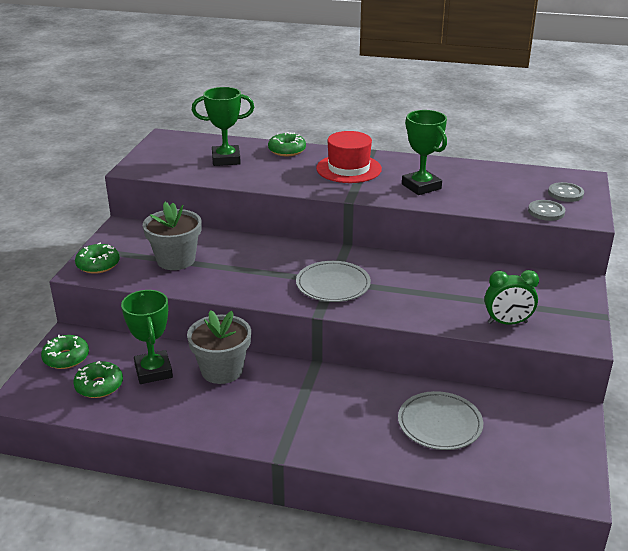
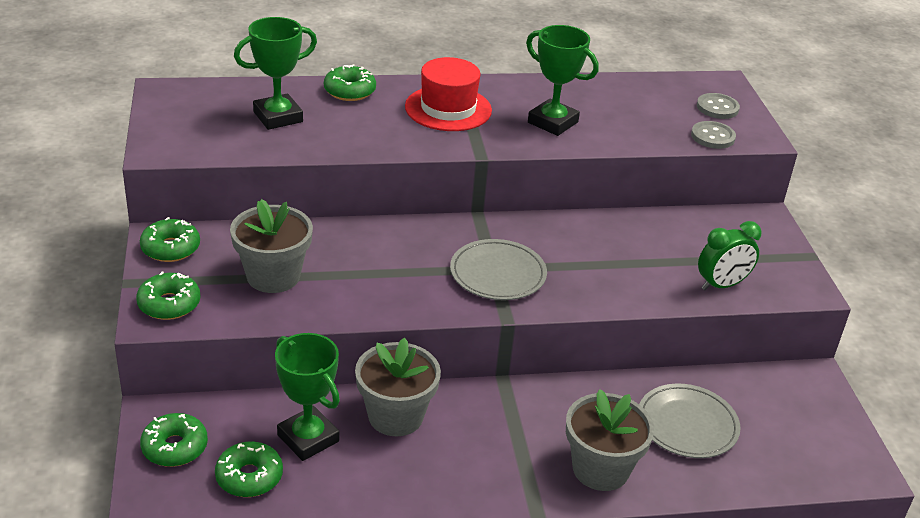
camera: 25 degrees left, 5 degrees up
none -> green donut [140,217,200,262]
none -> grey flower pot [566,389,654,491]

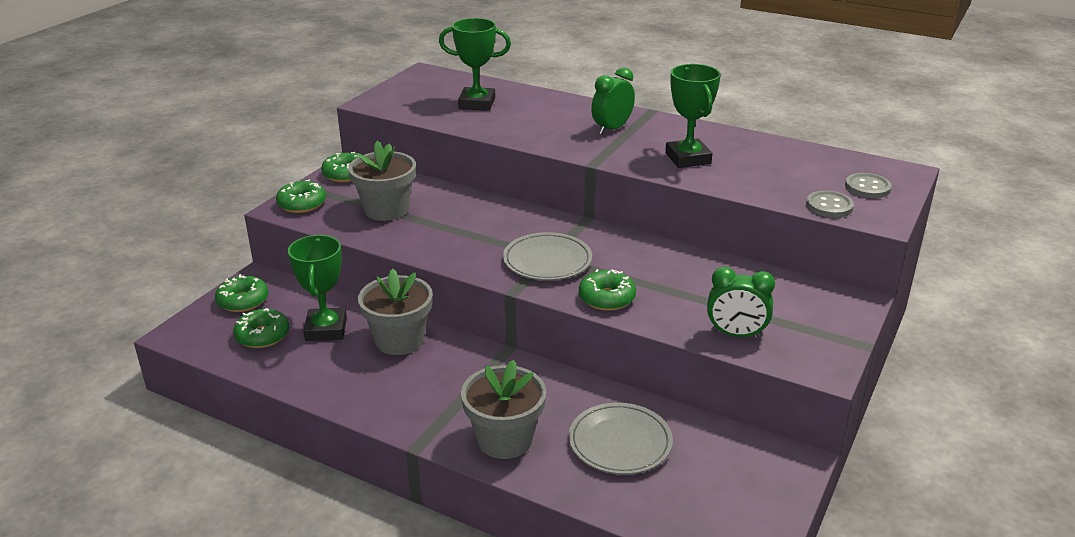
camera: 40 degrees right, 5 degrees down
green donut [324,64,376,101] -> green donut moved to [579,269,636,311]
red hat [405,57,492,131] -> green clock [591,67,635,134]

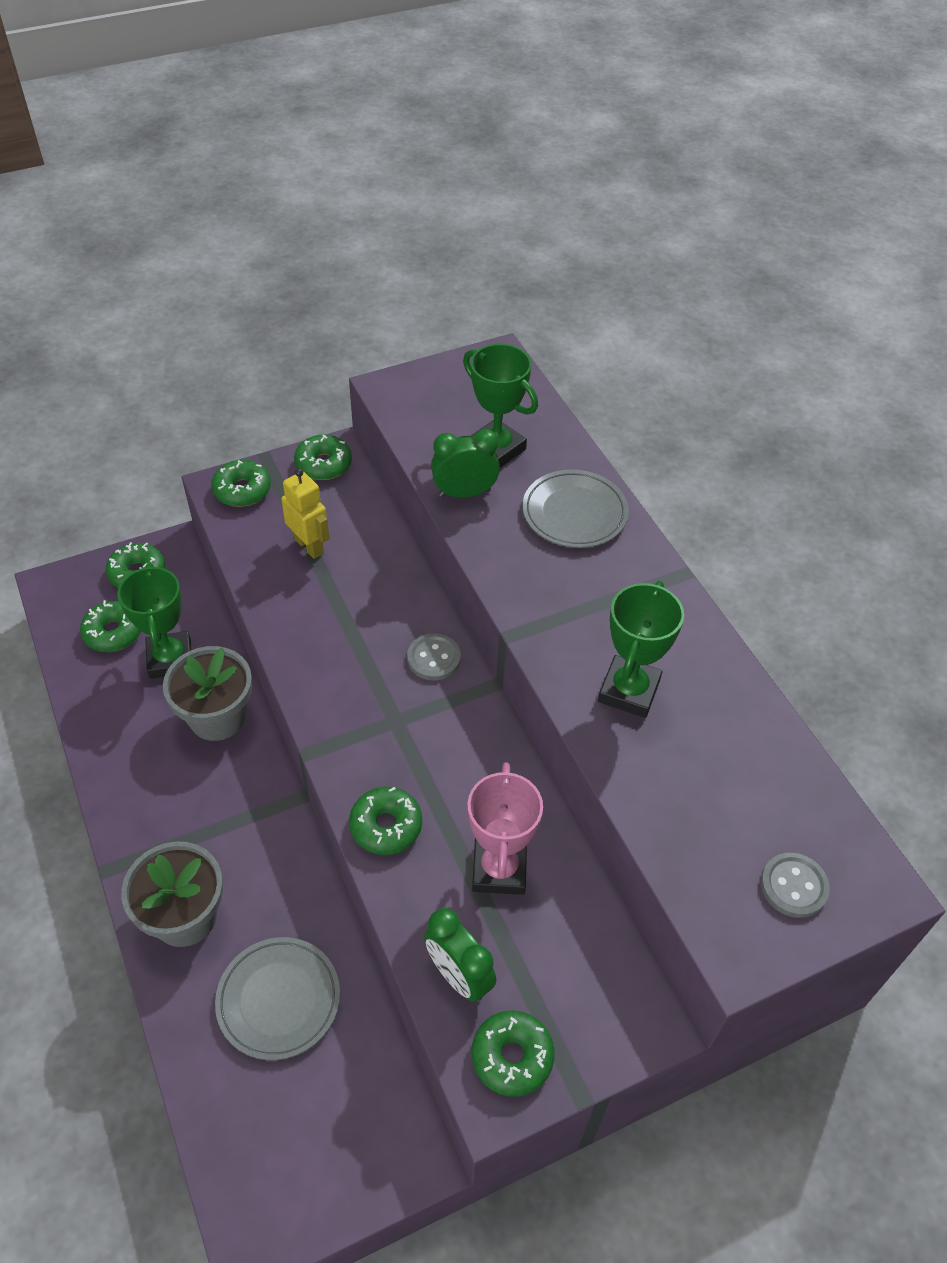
camera: 35 degrees right, 20 degrees up
green trophy [288,235,347,341] -> green trophy turned 45 degrees counterclockwise [117,563,192,679]
grey flower pot [348,141,416,221] -> yellow robot [281,468,329,559]
grey plate [503,232,592,281] -> grey plate moved to [522,469,629,548]
green clock [591,67,635,134] -> green clock moved to [431,429,500,498]
grey button [806,191,854,218] -> grey button moved to [407,633,461,681]
none -> pink trophy [467,762,543,895]
none -> green donut [472,1010,555,1097]

